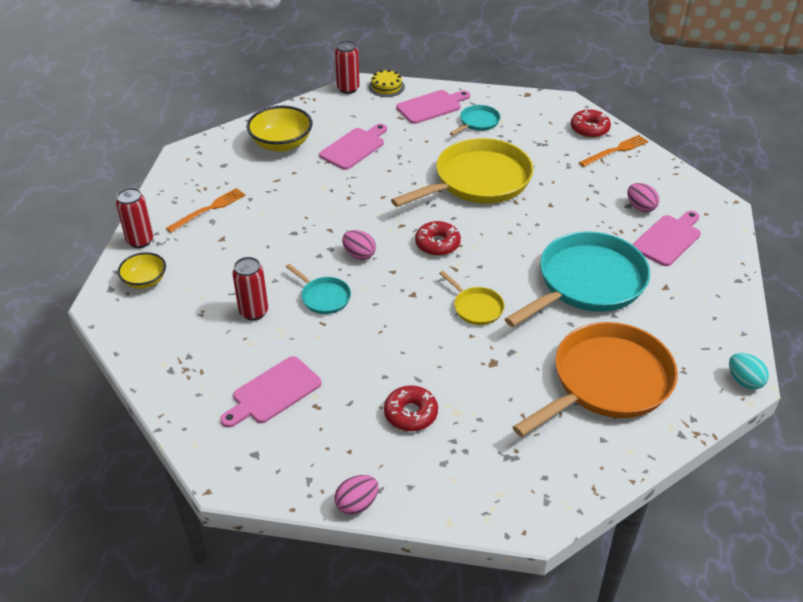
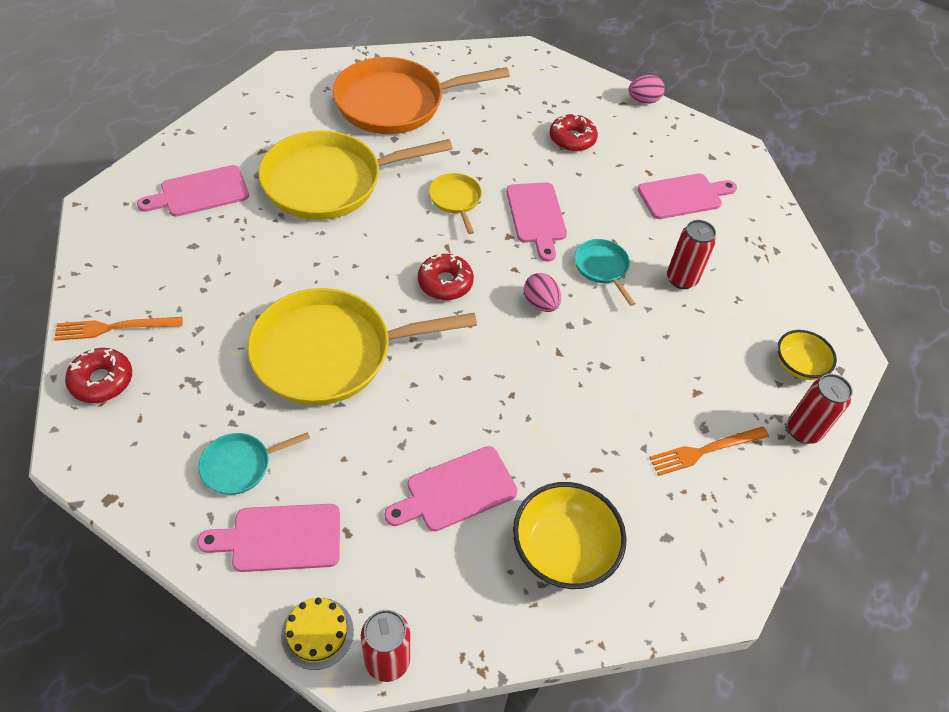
camera: 160 degrees left, 10 degrees up
turquoise pan [505,231,650,327] -> yellow pan [258,130,453,220]
pink egg [627,183,659,212] -> none
turquoise egg [729,353,769,390] -> none
none -> pink cutting board [506,182,567,262]

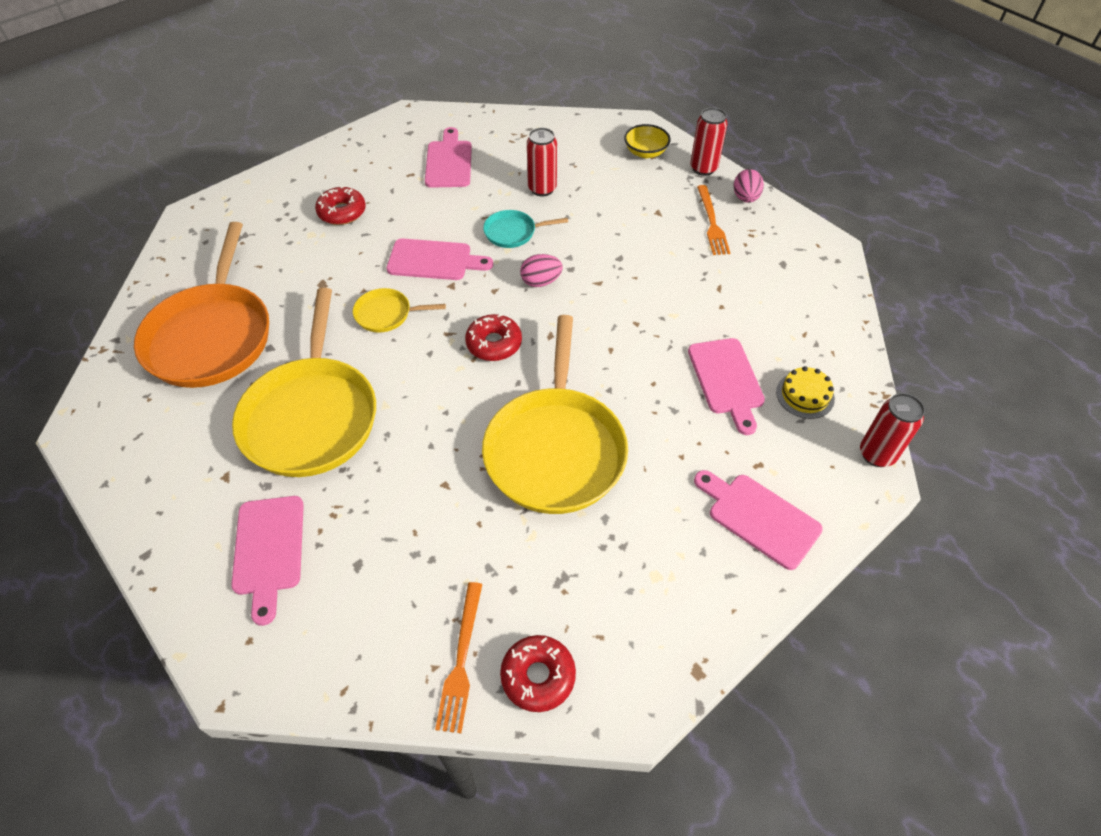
camera: 70 degrees left, 0 degrees up
pink cutting board [197,504,340,572] -> pink cutting board turned 120 degrees clockwise [694,470,823,570]
turquoise pan [199,432,310,495] -> none
yellow cake [281,598,354,670] -> yellow cake moved to [776,366,835,419]
yellow bowl [513,482,627,589] -> none
pink egg [628,75,665,104] -> pink egg moved to [734,169,764,203]

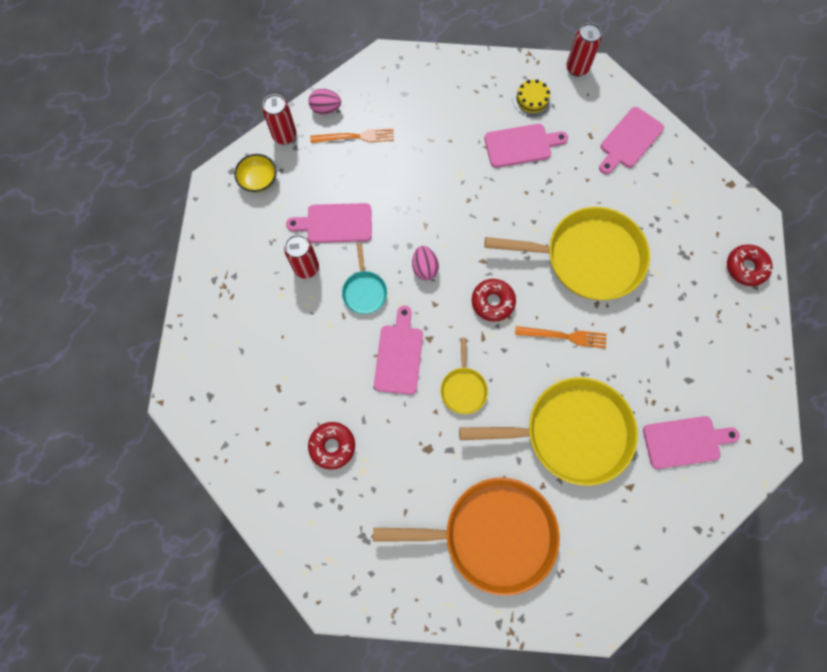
camera: 90 degrees left, 20 degrees up
pink cutting board [425,127,472,188] -> pink cutting board moved to [286,203,372,243]
orange fork [435,582,482,733] -> orange fork moved to [515,326,607,348]

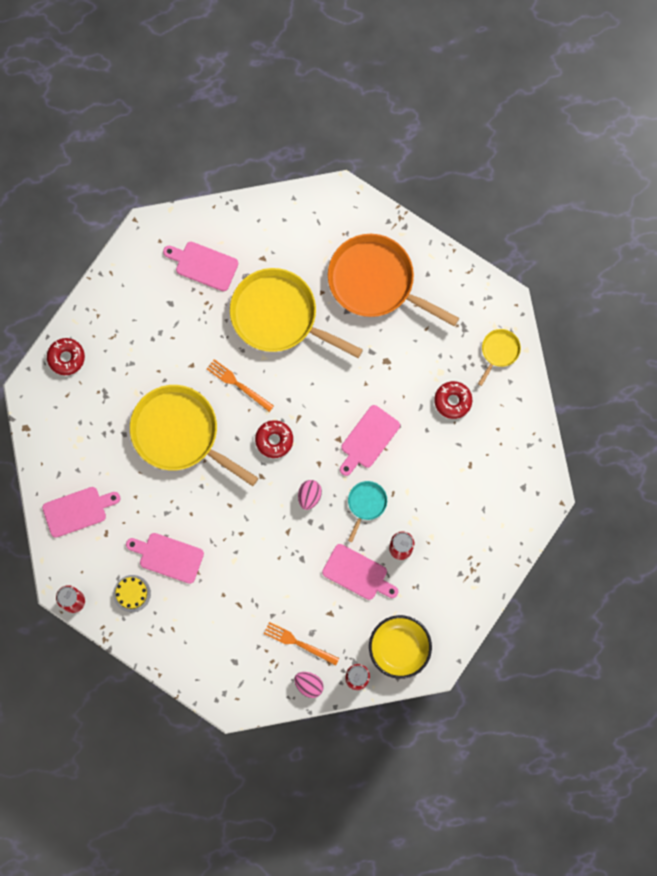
camera: 150 degrees left, 5 degrees up
yellow bowl [234,154,277,193] -> yellow bowl [369,615,432,679], size x1.61
yellow pan [441,338,488,414] -> yellow pan moved to [478,329,521,386]

